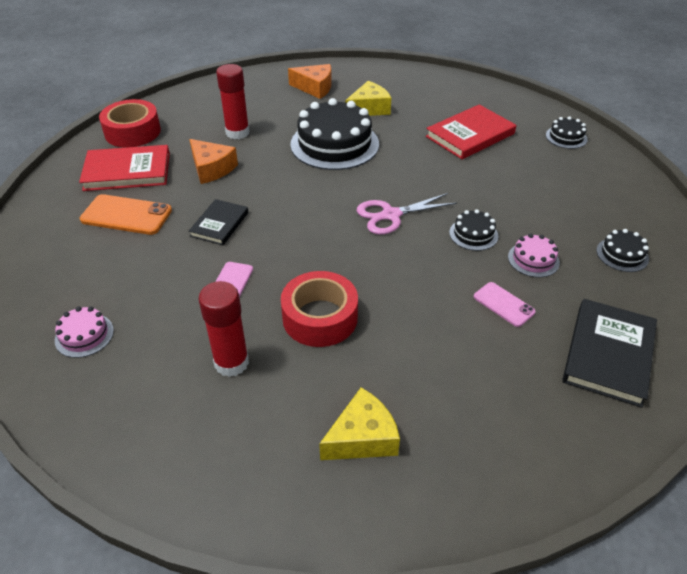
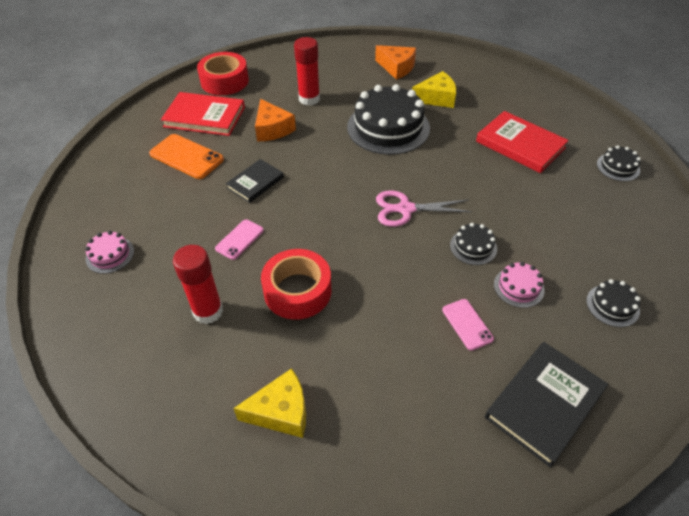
camera: 20 degrees right, 5 degrees up
red book [426,104,516,159] -> red book turned 60 degrees clockwise [476,111,569,173]

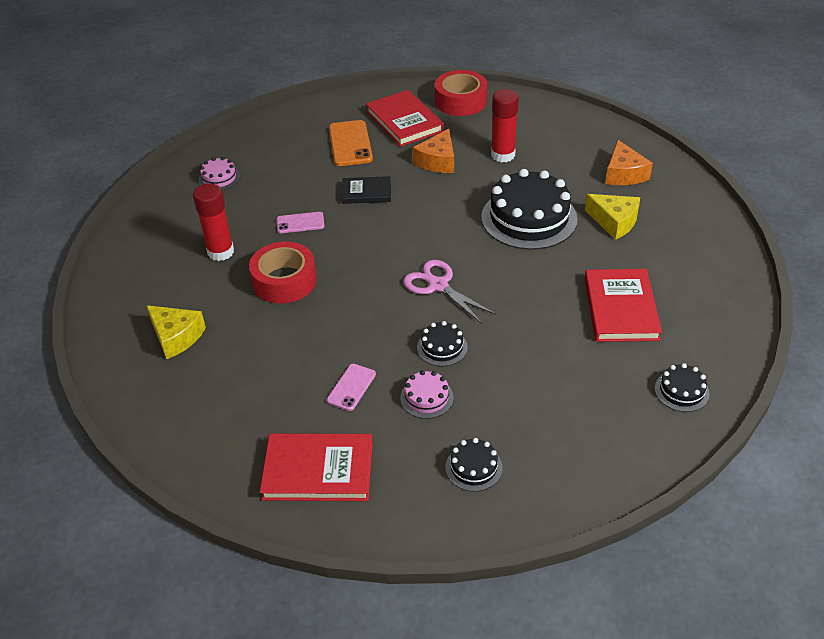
camera: 50 degrees right, 5 degrees down
black book [485,342,608,467] -> red book [260,434,373,501]

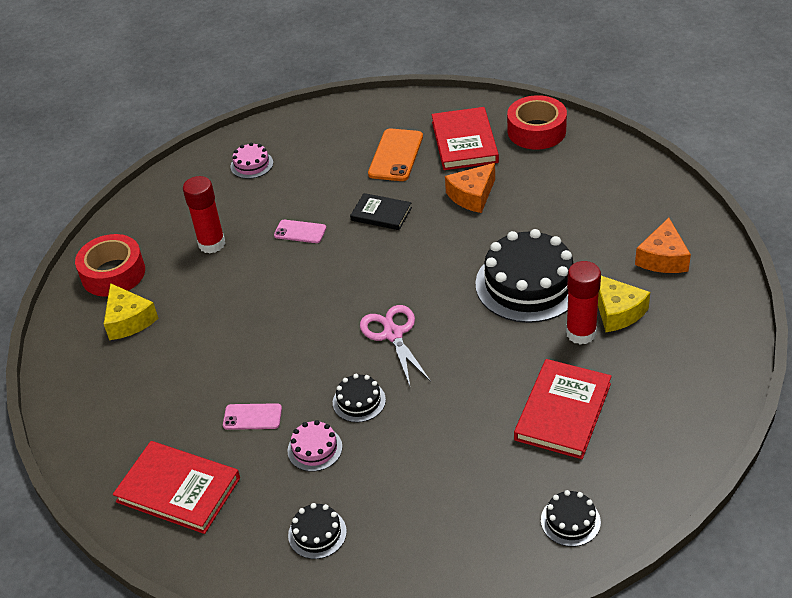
camera: 25 degrees right, 0 degrees up
red tape [249,242,317,304] -> red tape moved to [75,234,145,297]
pink phone [327,364,376,411] -> pink phone turned 45 degrees clockwise [223,403,282,430]
red glue stick [491,89,519,162] -> red glue stick moved to [566,261,601,344]

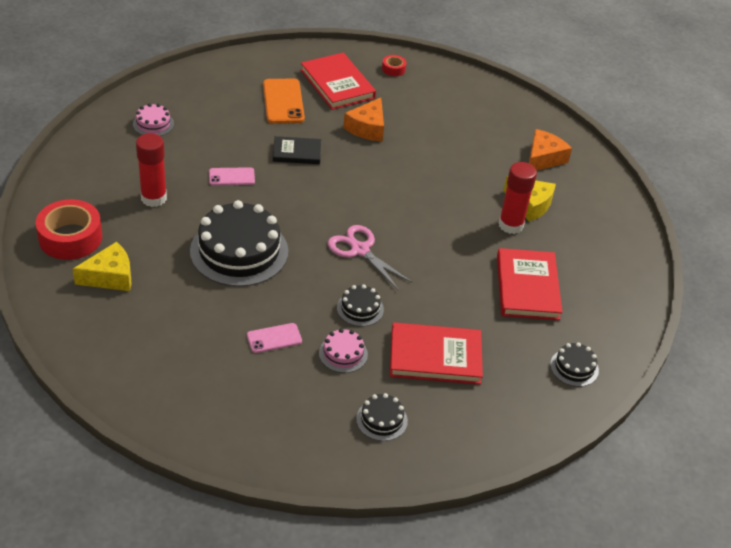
camera: 30 degrees left, 0 degrees up
yellow cheese [104,283,158,340] -> yellow cheese turned 60 degrees counterclockwise [73,242,132,291]
red book [113,441,240,534] -> red book moved to [390,322,483,385]
black cake [475,229,574,323] -> black cake moved to [190,200,288,287]
red tape [507,95,567,150] -> red tape [382,55,406,76], size x0.46
orange cheese [635,218,691,273] -> orange cheese turned 135 degrees counterclockwise [529,129,572,171]

